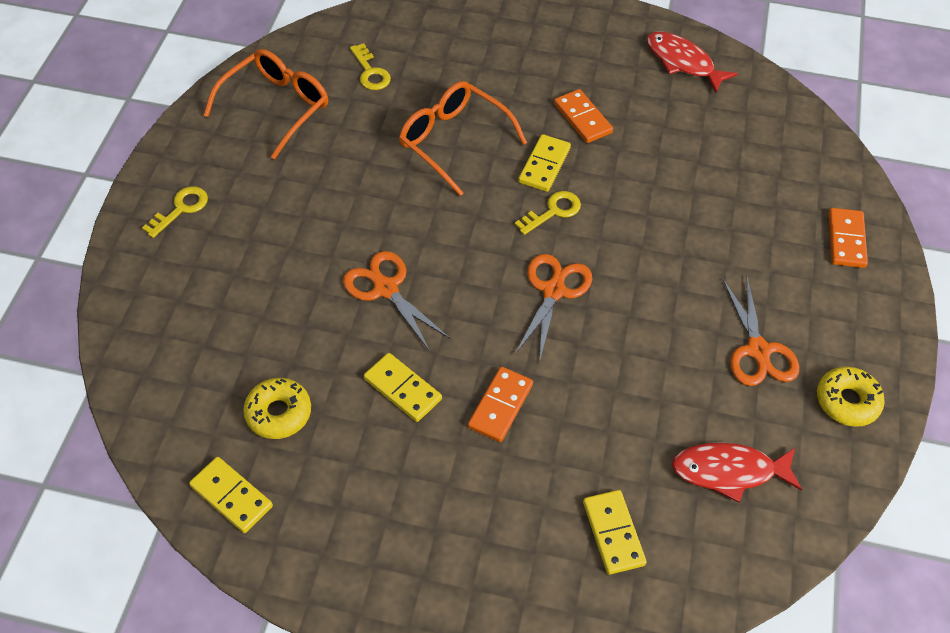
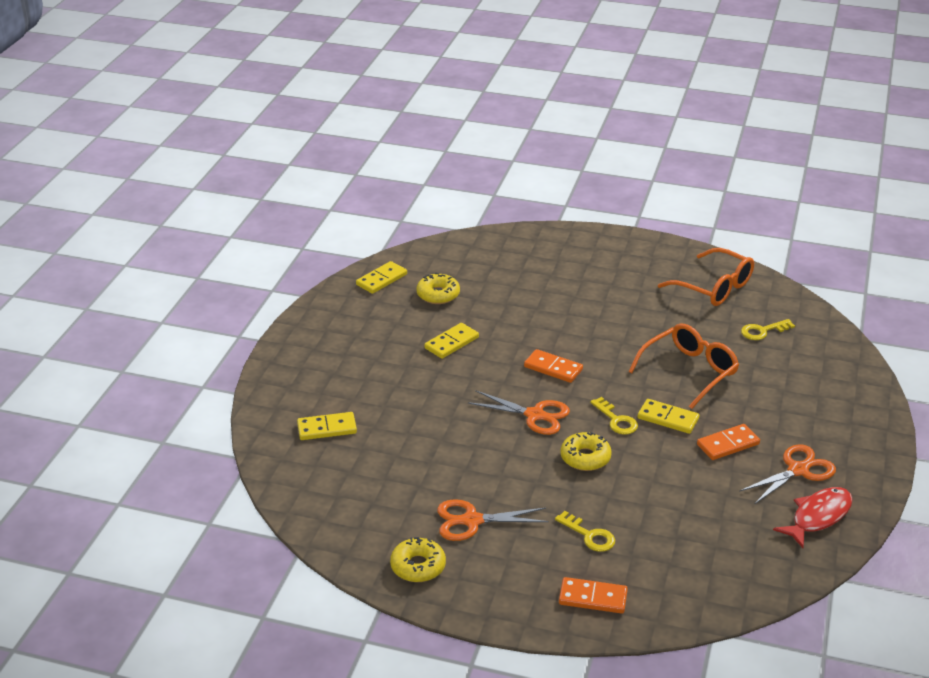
camera: 95 degrees right, 20 degrees down
yellow key [142,186,208,238] -> yellow key moved to [555,511,615,552]
orange scissors [343,251,450,351] -> orange scissors moved to [739,444,836,504]
orange domino [468,367,533,442] -> orange domino moved to [524,349,583,383]
red fish [672,442,802,502] -> none
none -> yellow donut [561,432,612,471]

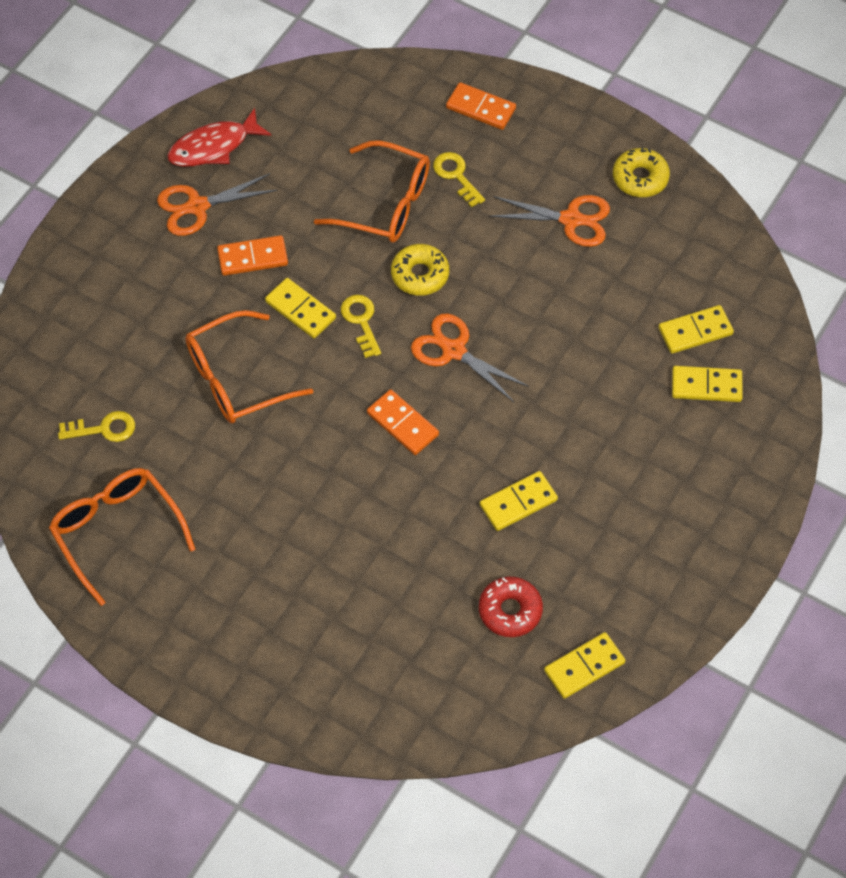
camera: 165 degrees left, 25 degrees up
yellow donut [416,273,460,304] -> red donut [479,577,543,637]
none -> orange glasses [314,140,430,243]
none -> yellow domino [658,305,734,354]

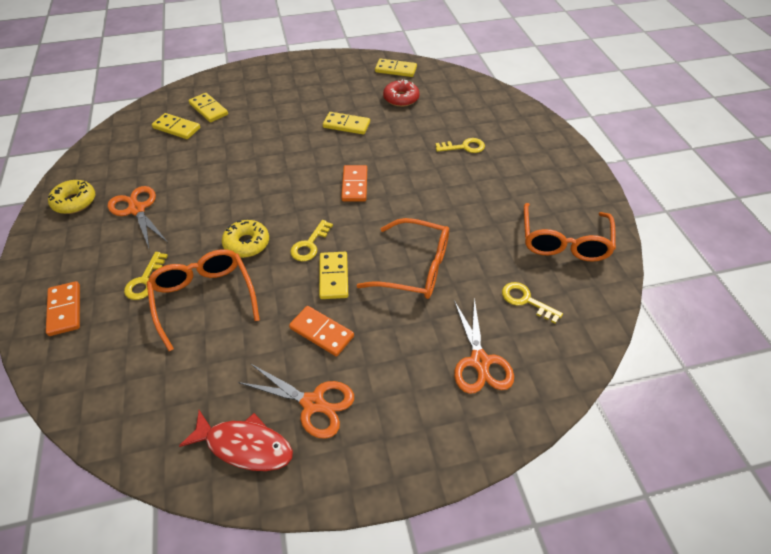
camera: 135 degrees left, 10 degrees down
orange scissors [411,314,529,402] -> orange scissors moved to [454,298,514,394]
none -> yellow key [435,138,485,153]

